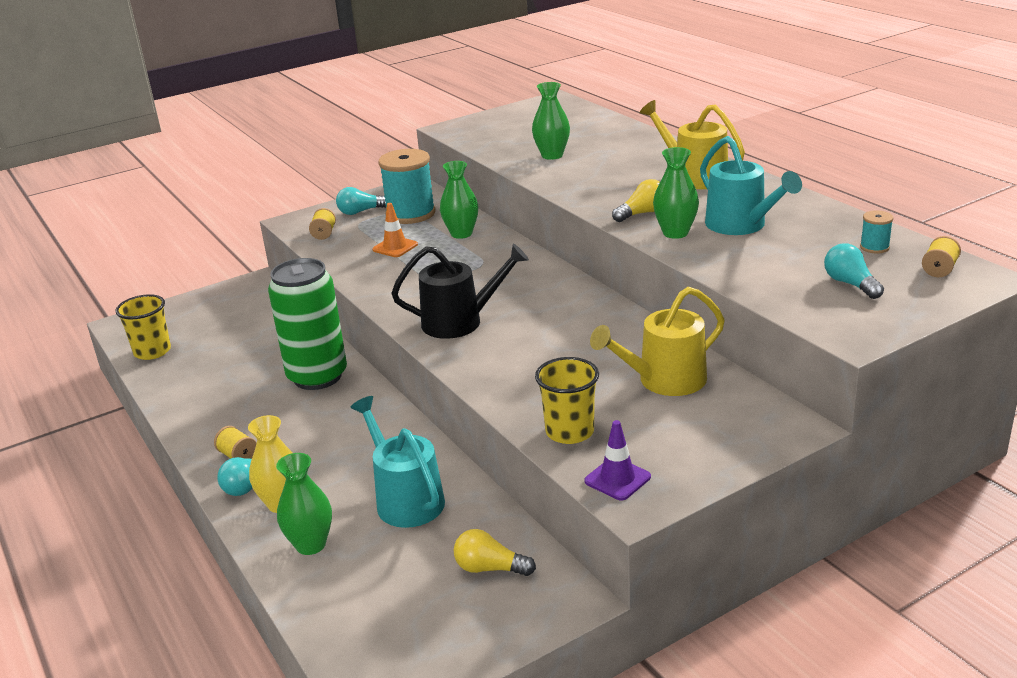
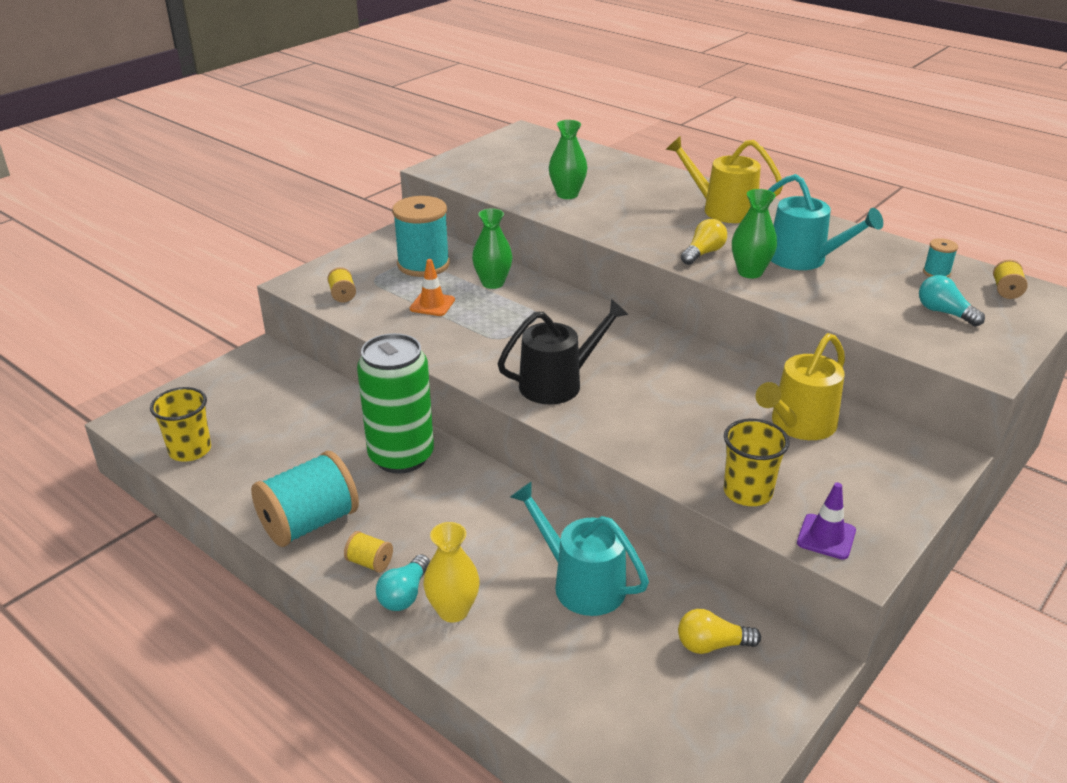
camera: 20 degrees left, 5 degrees up
green vase [276,453,332,555] -> none
turquoise light bulb [336,187,386,215] -> none
none -> turquoise spool [251,451,359,547]

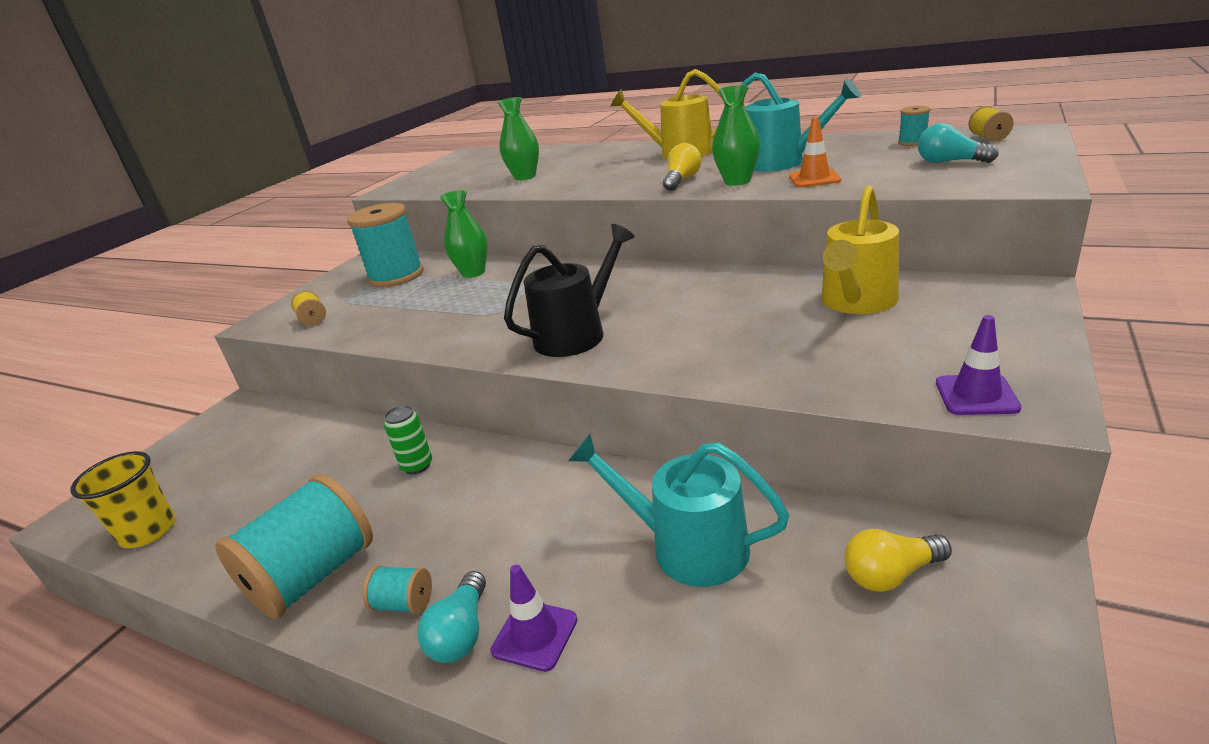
camera: 10 degrees left, 5 degrees down
yellow spool [344,531,393,573] -> turquoise spool [363,565,432,614]
green can [357,333,434,474] -> green can [384,405,432,474], size x0.41
orange traffic cone [410,259,455,316] -> orange traffic cone moved to [789,117,841,187]
yellow vase [423,522,480,622] -> purple traffic cone [491,565,577,672]
yellow cup [724,419,790,506] -> none

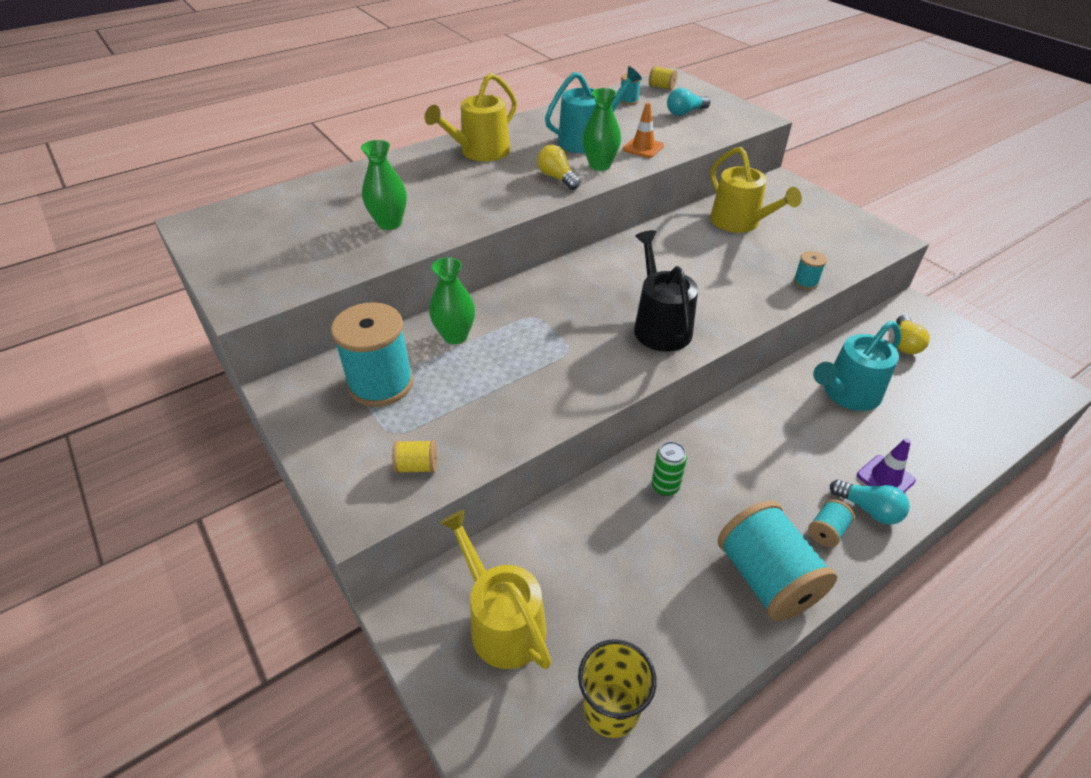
camera: 65 degrees left, 15 degrees up
purple traffic cone [936,315,1021,415] -> none
none -> yellow watering can [439,509,551,669]
none -> turquoise spool [793,251,827,290]

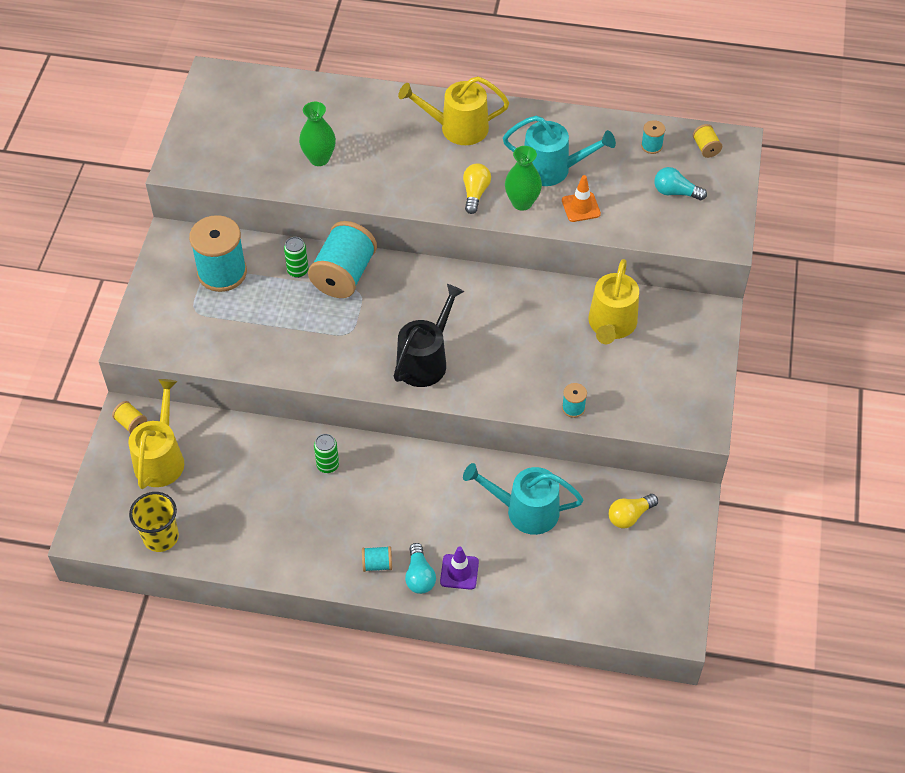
camera: 45 degrees right, 10 degrees up
yellow spool [392,440,437,474] -> yellow spool moved to [112,401,147,434]
green vase [429,257,475,344] -> green can [284,237,309,278]
turquoise spool [718,501,837,621] -> turquoise spool moved to [308,221,377,298]

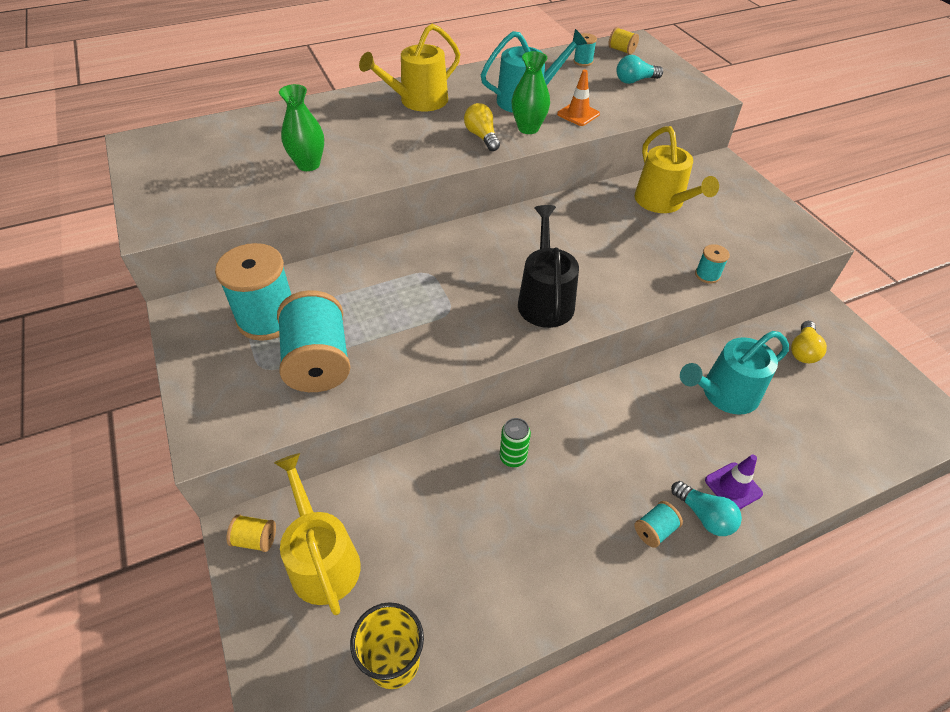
camera: 35 degrees left, 5 degrees down
green can [284,237,309,278] -> none
turquoise spool [308,221,377,298] -> turquoise spool moved to [277,290,350,392]

